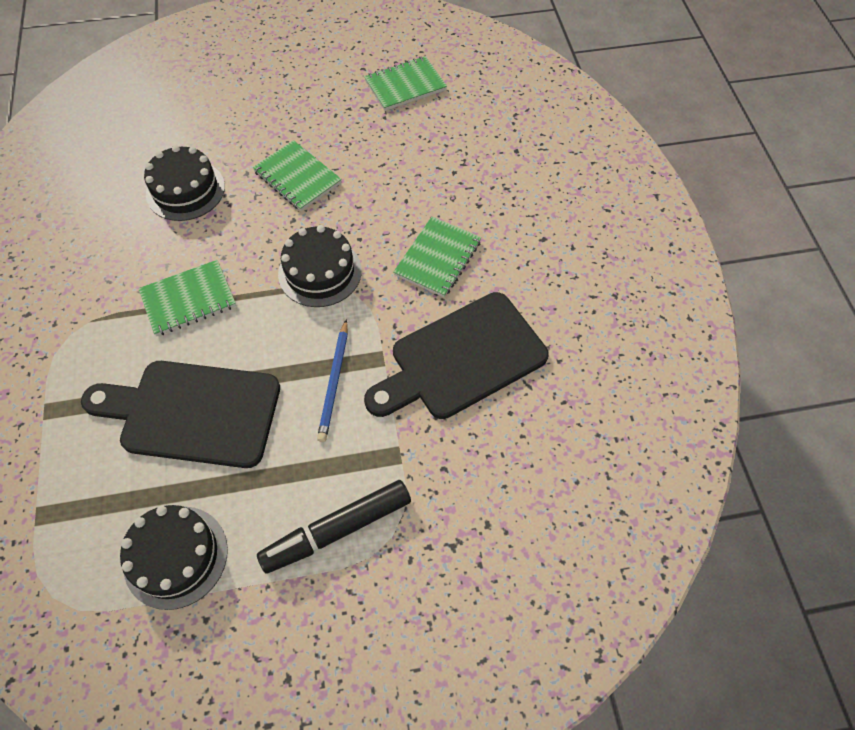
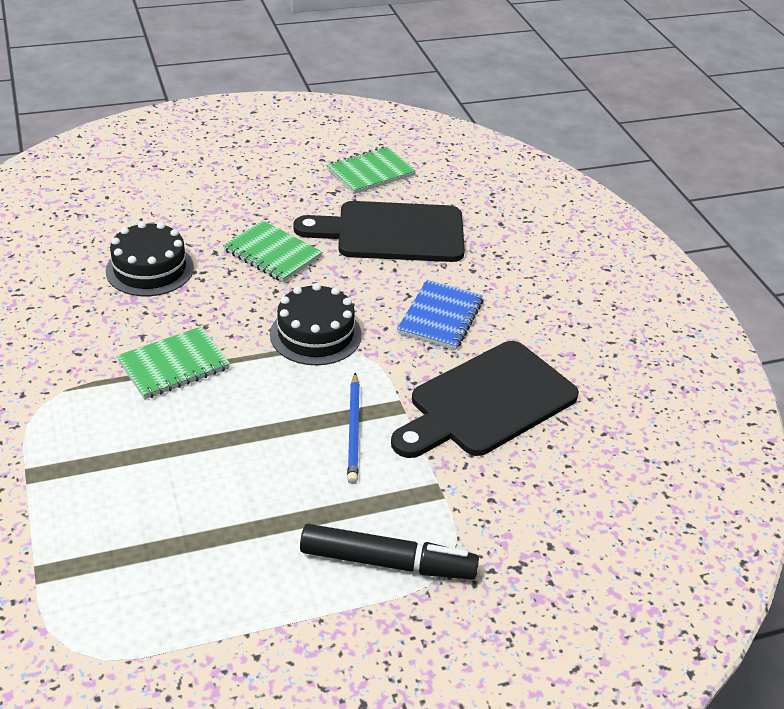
camera: 10 degrees left, 20 degrees down
black cutting board [81,361,280,468] -> black cutting board moved to [293,201,465,262]
black cake [120,505,228,610] -> none
black marker [257,480,411,574] -> black marker turned 135 degrees counterclockwise [300,524,479,580]
green notebook [394,216,481,297] -> blue notebook [397,280,484,350]

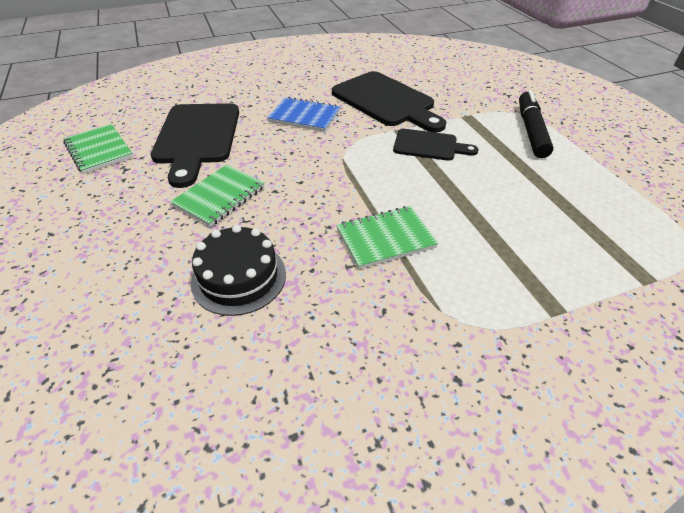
camera: 90 degrees left, 5 degrees up
green notebook [117,327,230,399] -> green notebook turned 75 degrees counterclockwise [336,206,438,269]
black cake [270,283,362,365] -> none
blue pencil [347,373,360,484] -> black cutting board [393,129,479,161]

